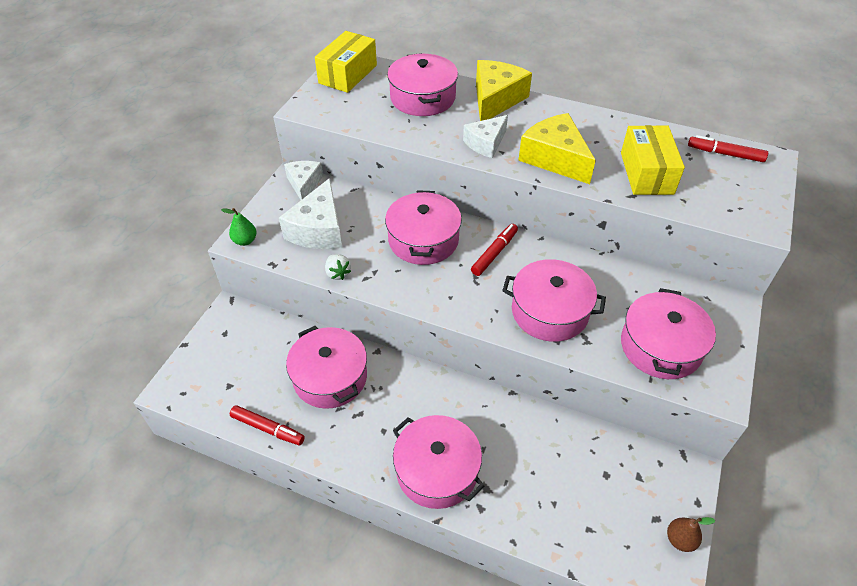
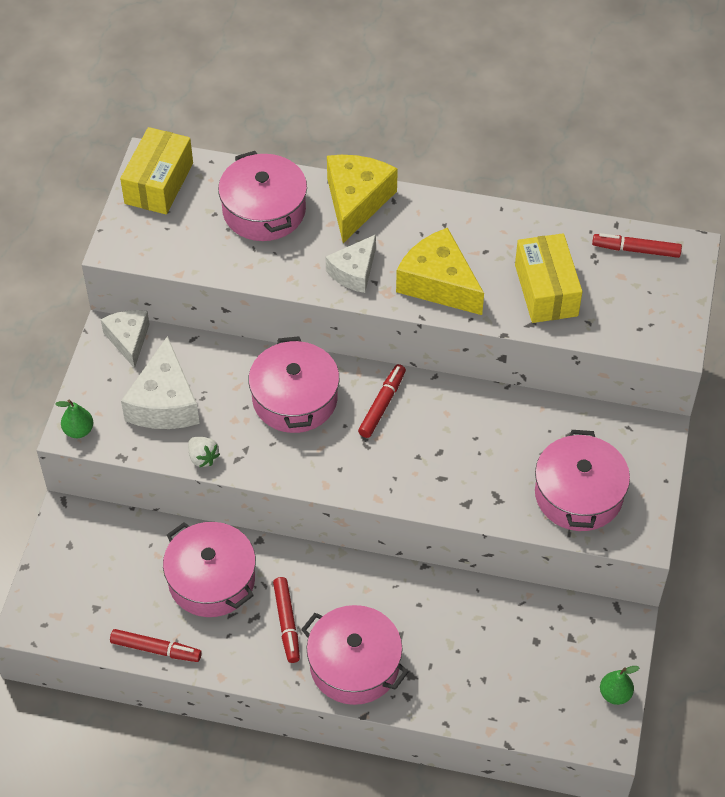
camera: 10 degrees left, 5 degrees up
pink pot [502,259,606,342] -> none
brown pear [667,517,716,552] -> green pear [600,666,639,705]
none -> red marker [273,577,300,663]

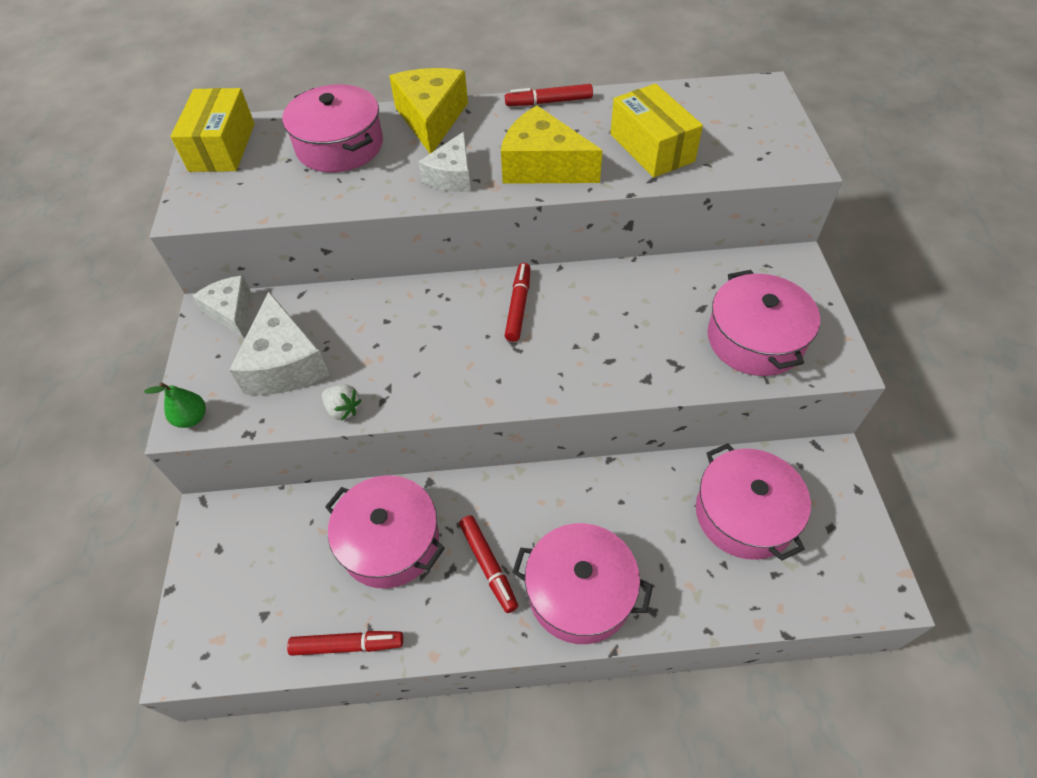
camera: 15 degrees left, 0 degrees up
pink pot [248,336,339,433] -> pink pot moved to [696,443,811,561]
red marker [592,233,682,258] -> red marker moved to [505,84,593,106]
green pear [600,666,639,705] -> none

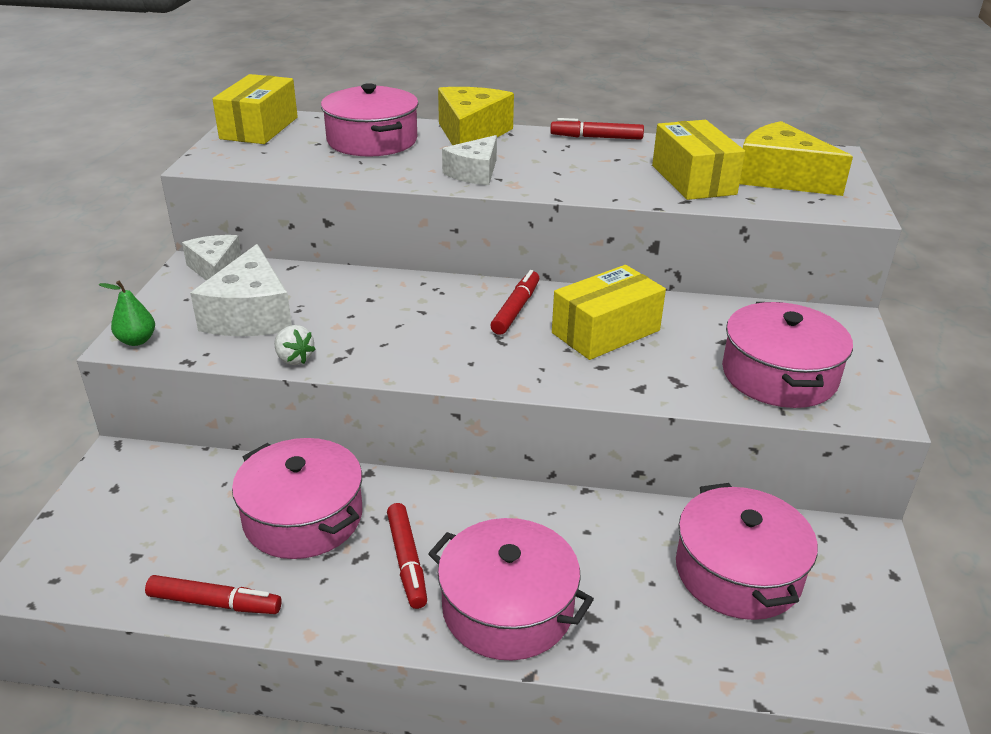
camera: 10 degrees right, 20 degrees down
yellow cheese [501,106,603,184] -> yellow cheese moved to [740,121,853,196]
none -> yellow box [552,265,666,360]

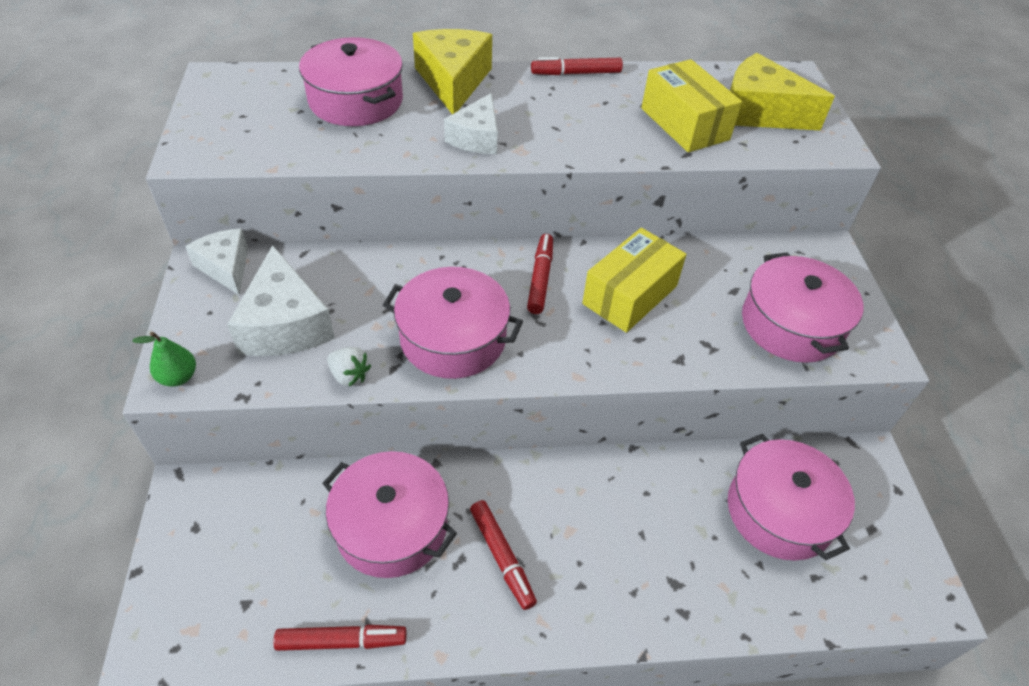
camera: 15 degrees left, 15 degrees up
yellow box [212,74,298,144] -> none
pink pot [428,518,594,661] -> pink pot moved to [383,267,523,379]

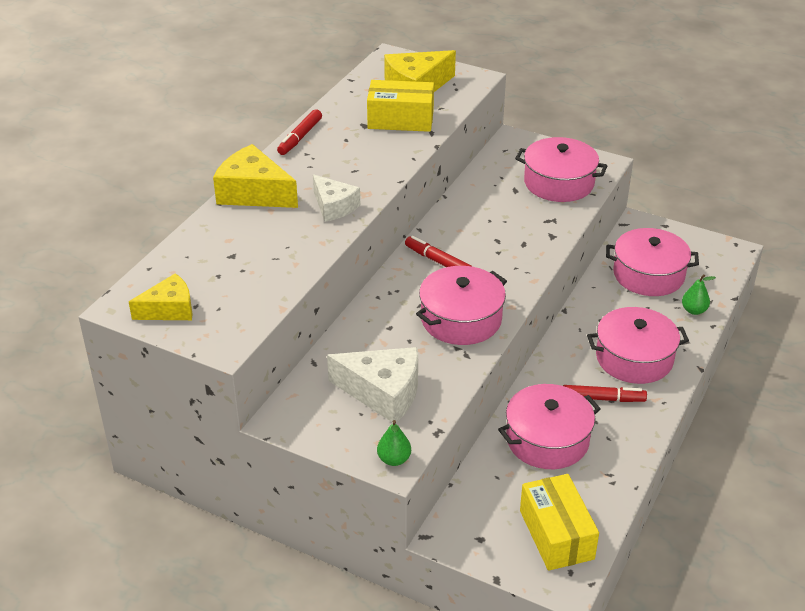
camera: 55 degrees left, 10 degrees down
white cheese [185,228,248,295] -> none
red marker [274,625,406,651] -> none
pink pot [299,37,403,126] -> pink pot moved to [587,307,689,384]
white strawberry [327,347,371,386] -> none
yellow box [582,228,686,333] -> yellow box moved to [520,474,599,571]
none -> yellow cheese [129,273,193,320]
none -> green pear [682,274,716,315]

